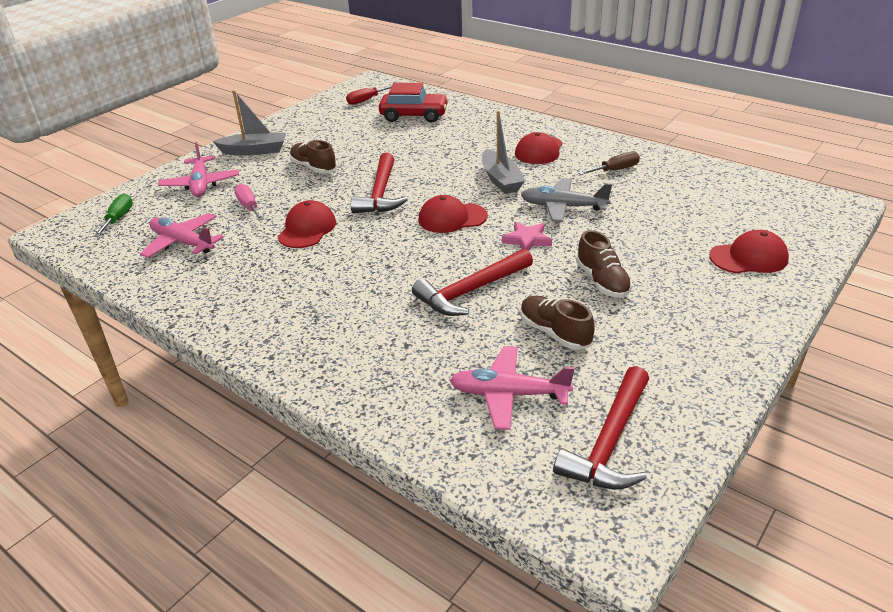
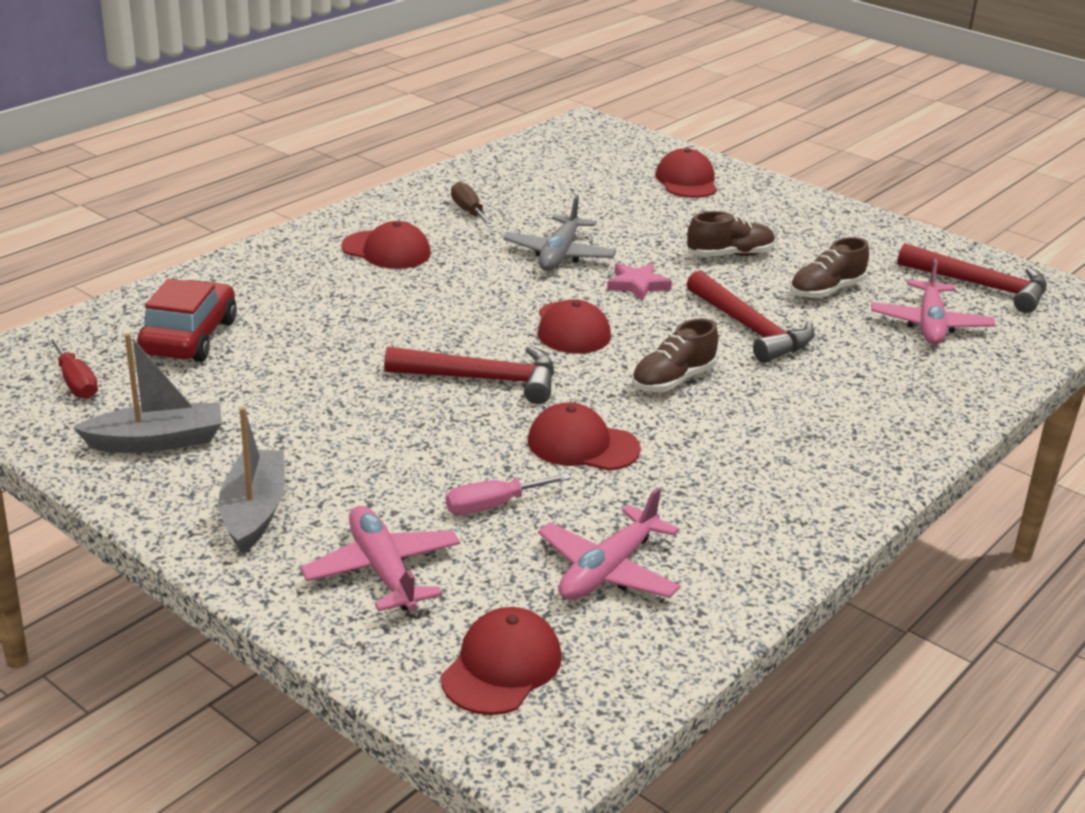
camera: 90 degrees left, 5 degrees down
green screwdriver [94,194,133,237] -> red cap [441,607,562,715]
pink plane [158,142,239,197] -> pink plane turned 105 degrees counterclockwise [301,506,460,612]
brown shoe [290,140,337,174] -> brown shoe moved to [632,318,718,392]
grey boat [482,111,525,194] -> grey boat moved to [73,333,222,453]

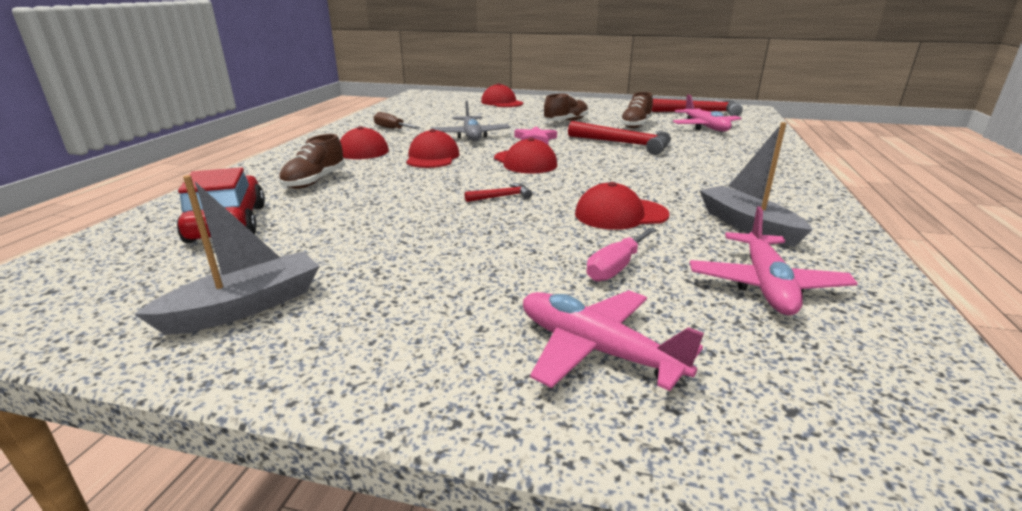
camera: 25 degrees left, 5 degrees down
red screwdriver [47,336,98,399] -> none
grey boat [219,407,285,554] -> grey boat moved to [699,122,812,247]
red hammer [384,346,554,404] -> red hammer [465,183,532,202], size x0.47
red cap [441,607,562,715] -> red cap moved to [406,129,459,168]
brown shoe [632,318,718,392] -> brown shoe moved to [279,134,345,189]

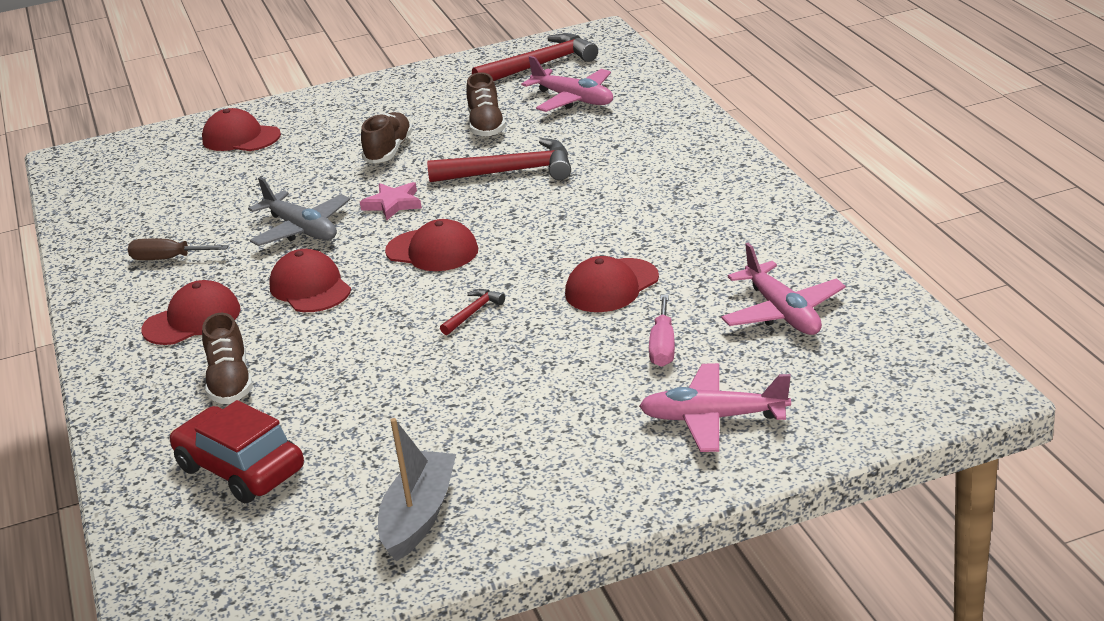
camera: 30 degrees left, 5 degrees up
grey boat [699,122,812,247] -> none

